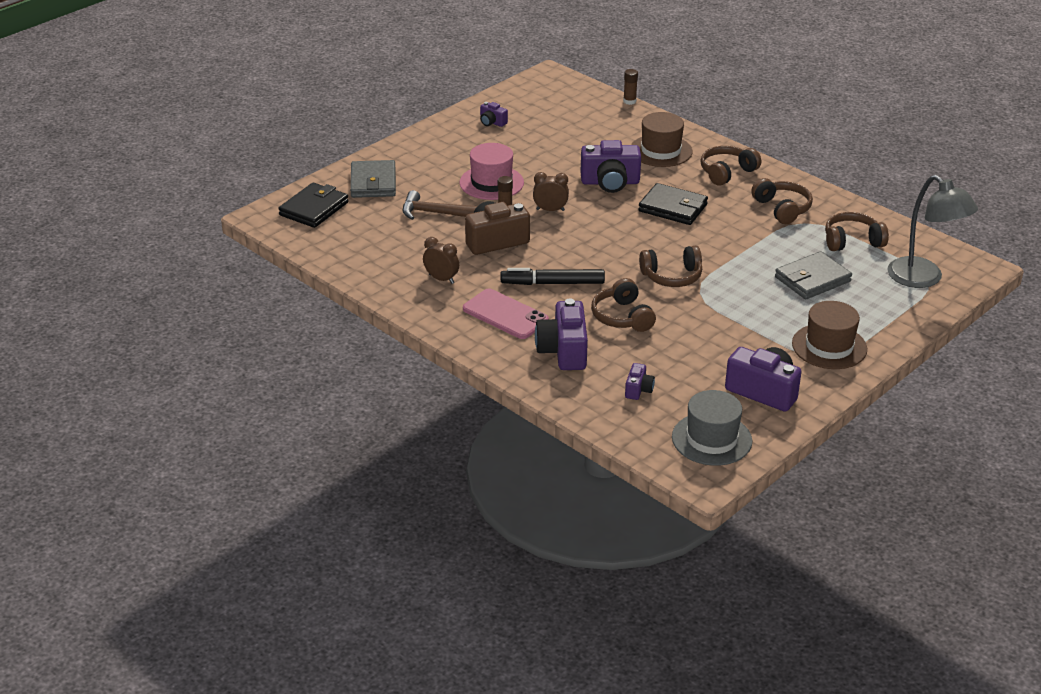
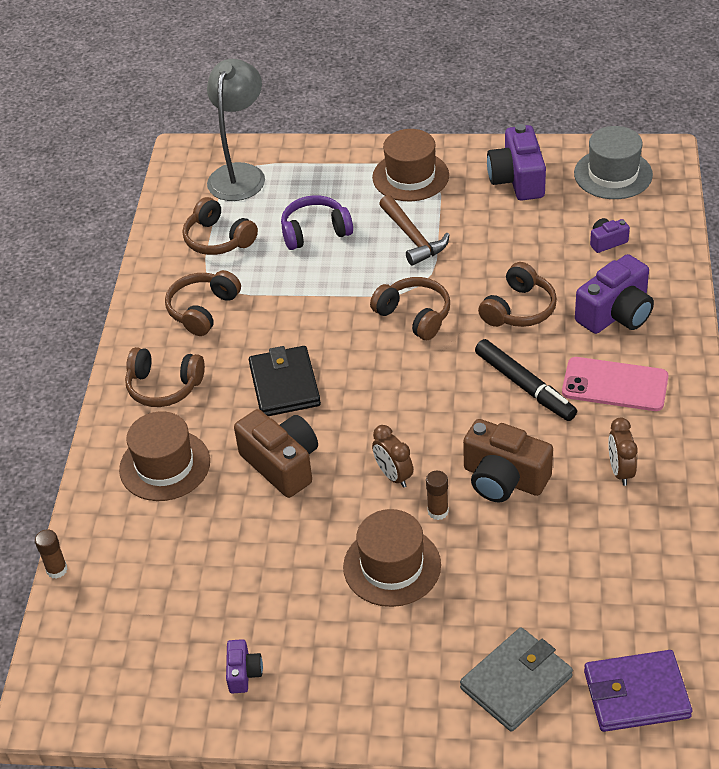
camera: 125 degrees left, 10 degrees up
black wallet [278,183,349,228] -> purple wallet [584,650,692,732]
brown hammer [402,190,477,220] -> brown hammer moved to [379,195,450,266]
pink hat [459,143,524,200] -> brown hat [343,509,441,607]
pink phone [463,288,549,339] -> pink phone turned 75 degrees counterclockwise [562,357,668,411]
purple camera [580,140,641,193] -> brown camera [234,409,318,498]
grey wallet [775,251,852,299] -> purple headphones [281,195,353,250]

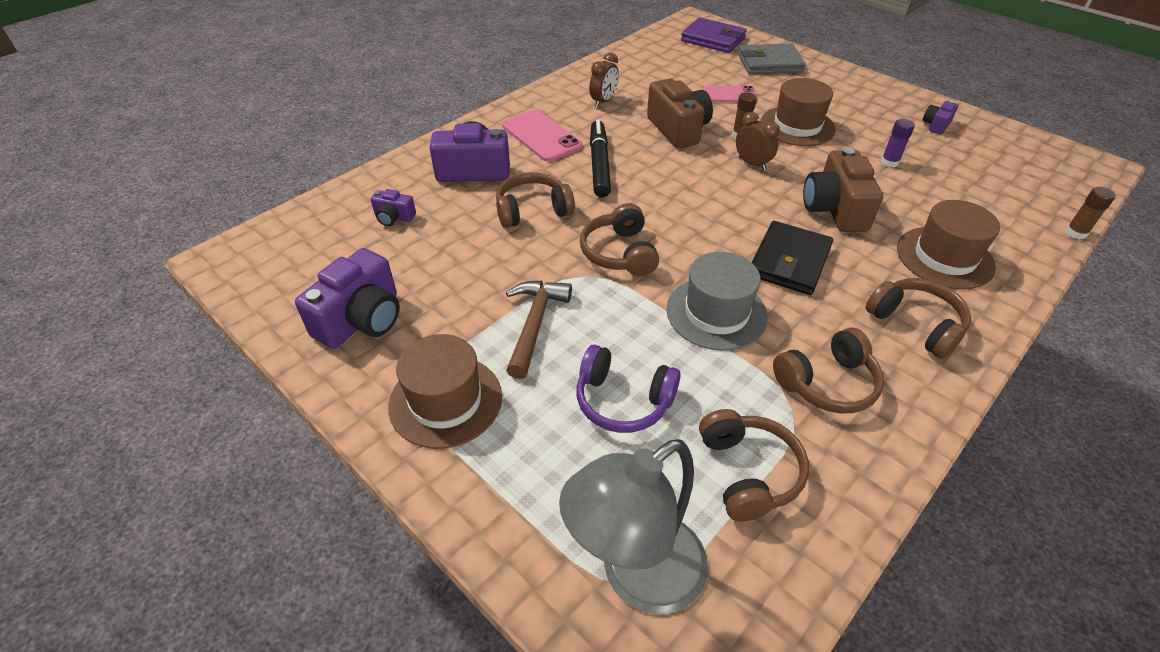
camera: 145 degrees left, 0 degrees up
brown clock [372,425,413,488] -> brown clock turned 45 degrees counterclockwise [736,112,780,171]
grey hat [574,126,653,199] -> grey hat moved to [667,252,768,351]
none -> pink phone [704,86,758,102]
none -> purple glue stick [881,119,915,167]

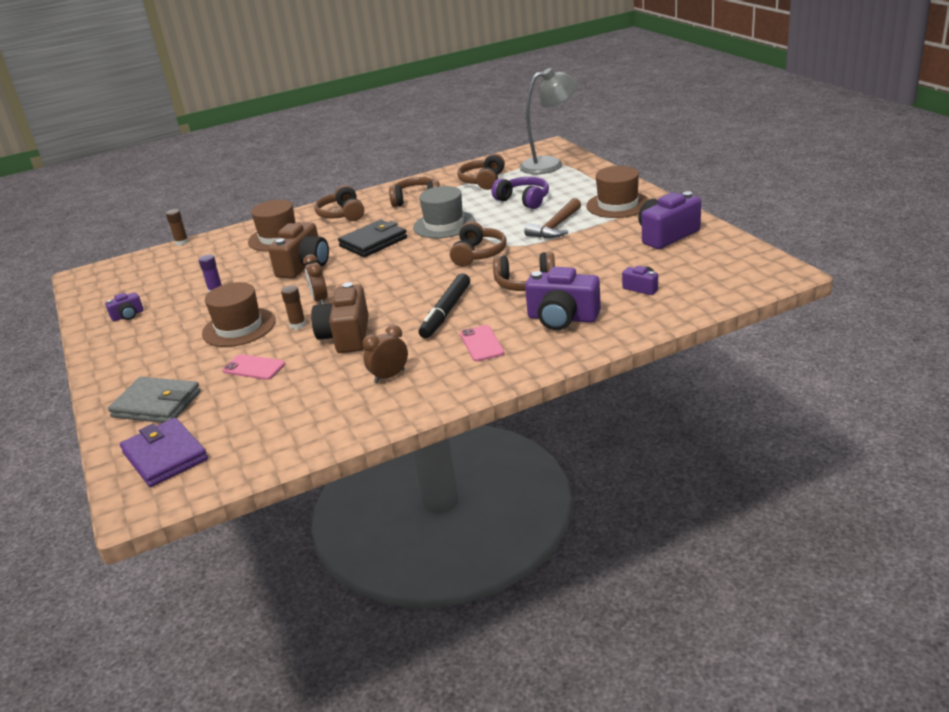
camera: 155 degrees left, 15 degrees down
pink phone [502,110,582,162] -> pink phone [460,325,504,362], size x0.65

